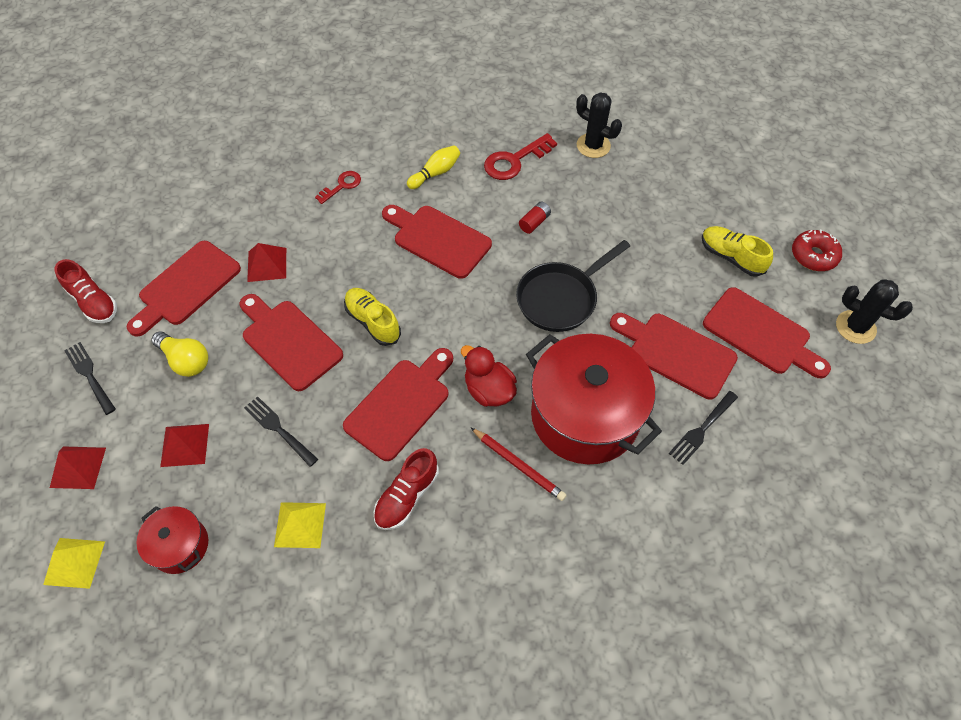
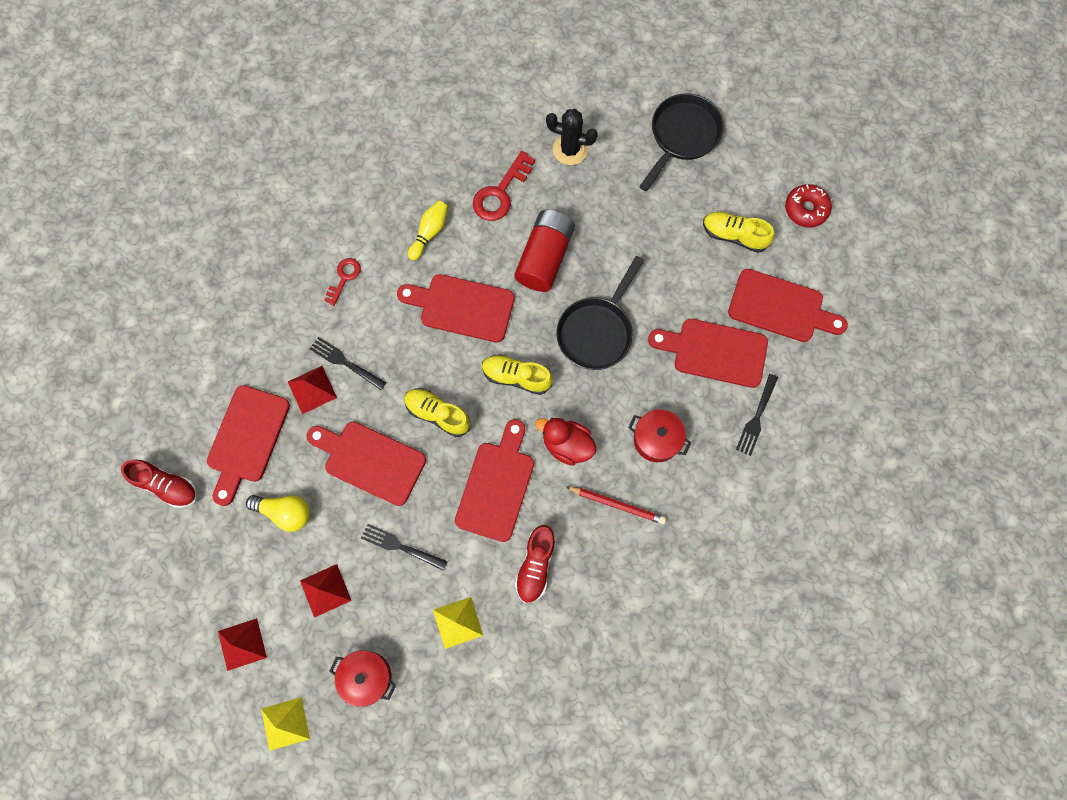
camera: 20 degrees left, 15 degrees up
black fork [64,342,116,415] -> black fork moved to [310,337,386,390]
red battery [519,202,551,234] -> red battery [514,210,575,292], size x2.31
red pot [526,334,662,464] -> red pot [628,410,691,462], size x0.48
black cactus [836,279,913,344] -> none
none -> yellow shoe [482,354,553,395]
none -> black pan [639,94,724,191]

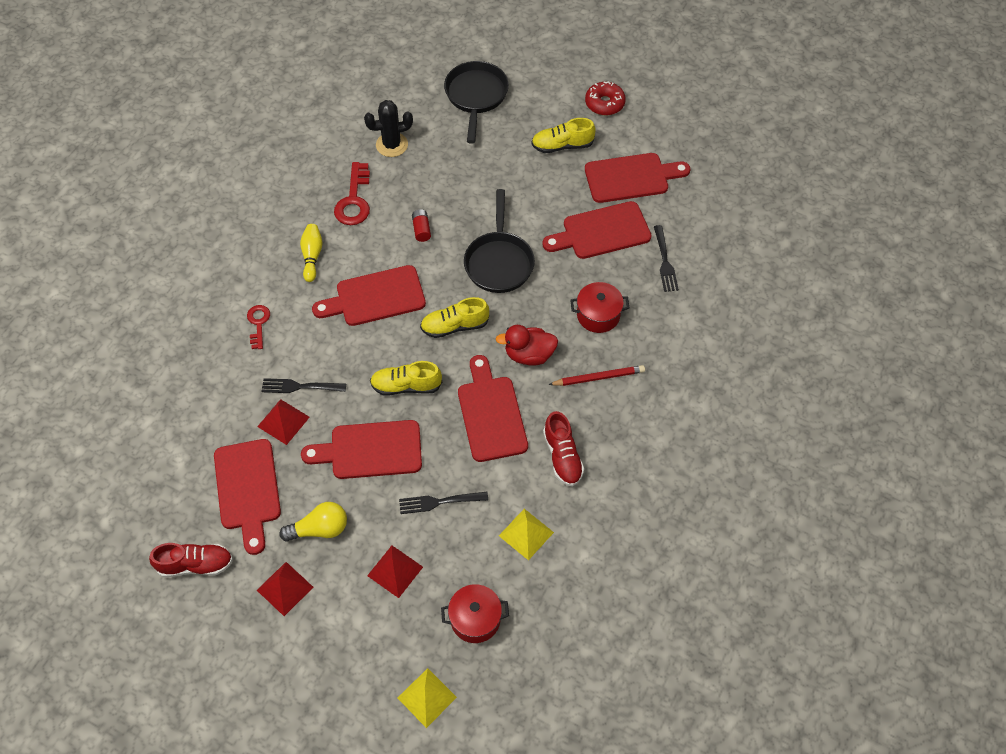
camera: 30 degrees left, 15 degrees down
red pyramid [218,618,267,671] -> red pyramid moved to [257,562,313,616]
red battery [514,210,575,292] -> red battery [412,209,431,242], size x0.43

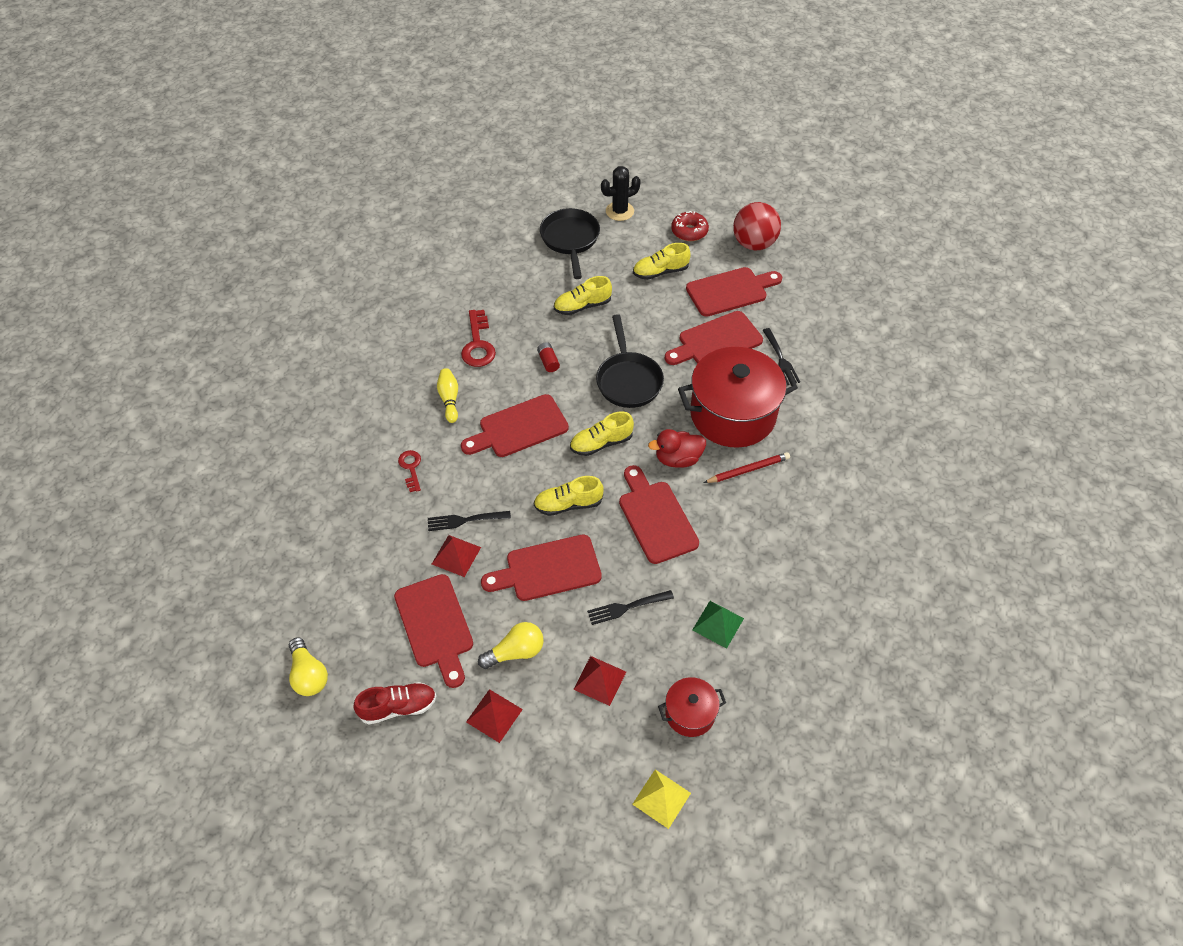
camera: 10 degrees left, 5 degrees down
black cactus [364,100,413,157] -> black cactus moved to [601,166,641,221]
yellow pyramid [499,509,554,560] -> green pyramid [692,601,744,649]
red shoe [543,411,584,486] -> none
red pot [570,282,629,333] -> red pot [678,347,798,448], size x2.08
none -> yellow light bulb [289,637,328,696]
none -> yellow shoe [554,276,612,315]
none -> red ball [733,202,781,250]

